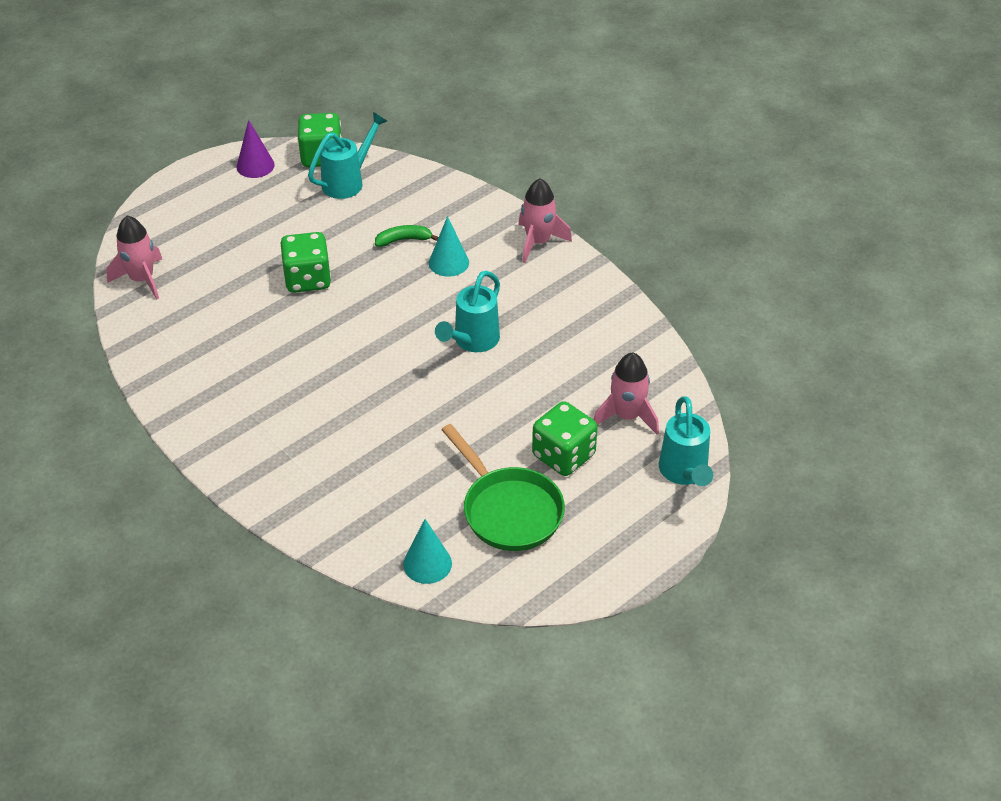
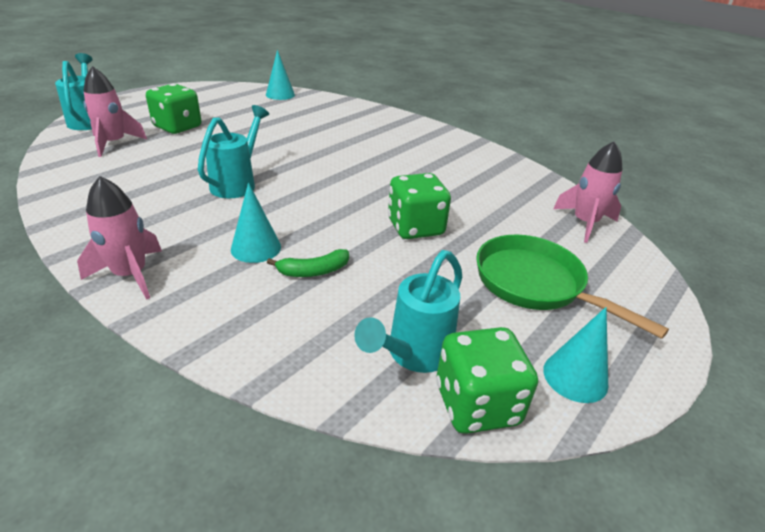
camera: 170 degrees right, 10 degrees down
purple cone [237,120,275,178] -> turquoise cone [543,307,608,403]
green pan [441,424,565,551] -> green pan moved to [476,235,669,339]

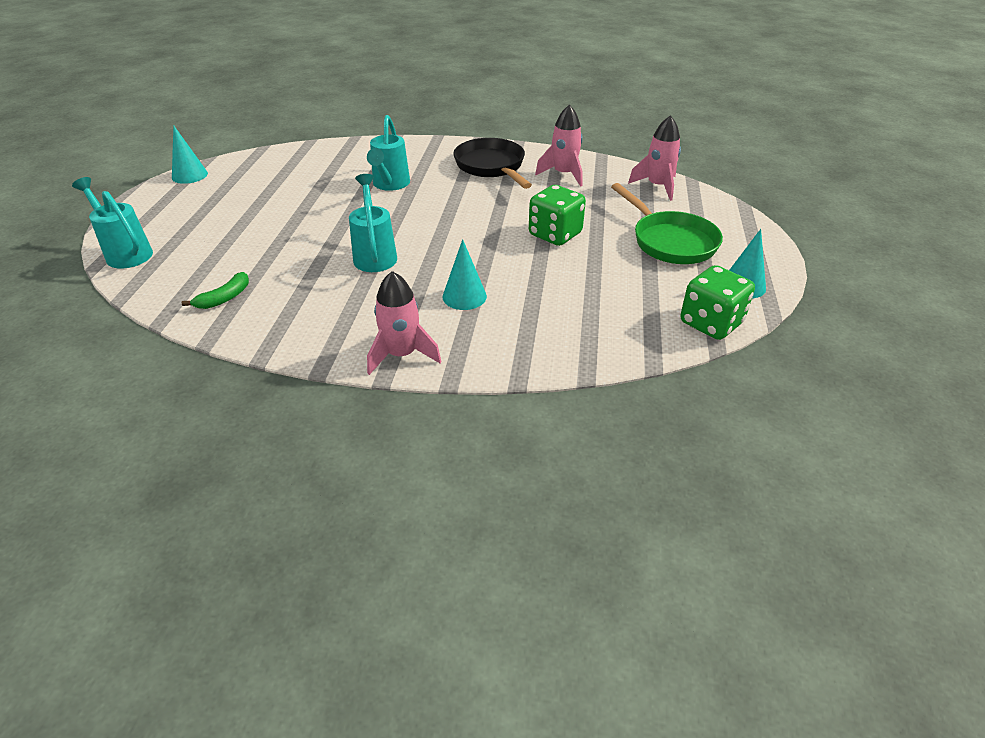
camera: 30 degrees left, 5 degrees up
pink rocket [83,66,147,157] -> pink rocket moved to [535,105,583,187]
green dice [146,84,201,134] -> none
turquoise cone [266,50,295,100] -> turquoise cone moved to [172,125,208,184]
green banana [267,249,349,277] -> green banana moved to [181,272,249,309]
turquoise watering can [354,250,462,373] -> turquoise watering can moved to [367,115,410,191]
green pan [476,235,669,339] -> green pan turned 135 degrees counterclockwise [611,183,723,264]
none -> black pan [453,138,532,189]

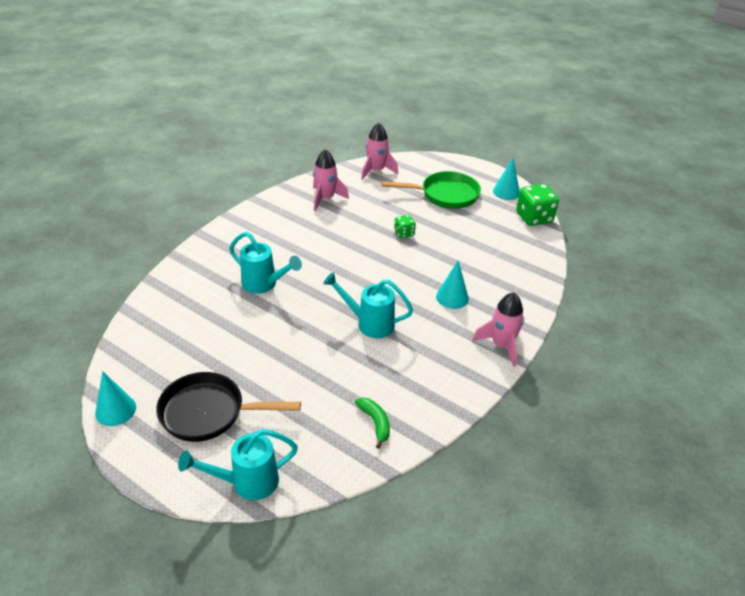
camera: 65 degrees left, 0 degrees up
black pan [453,138,532,189] -> black pan moved to [156,372,301,442]
green dice [529,185,586,246] -> green dice [394,215,416,238], size x0.53

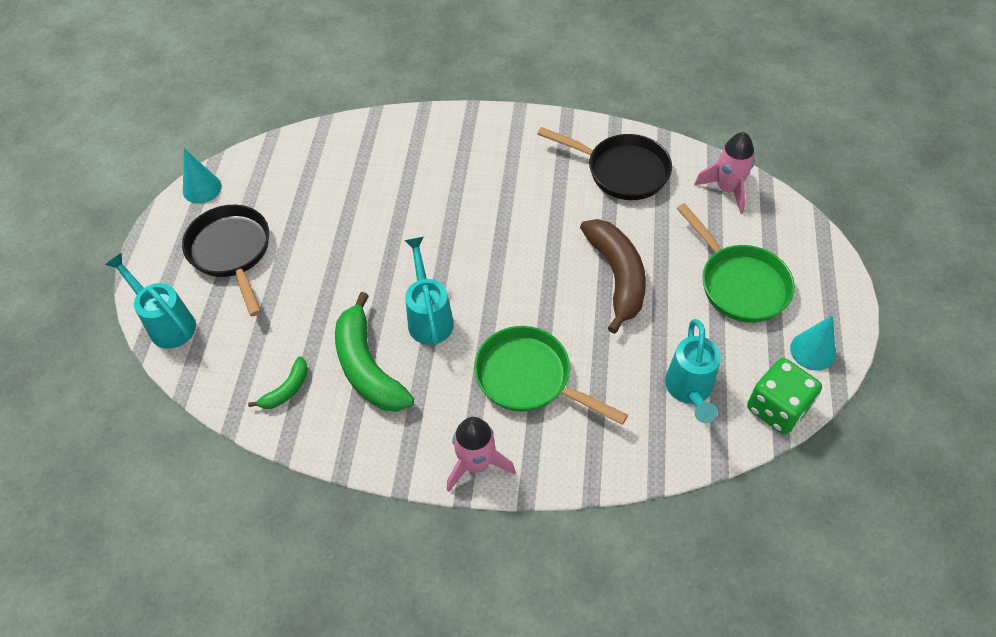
camera: 65 degrees right, 15 degrees up
turquoise watering can [229,232,302,294] -> turquoise watering can moved to [665,319,721,423]
pink rocket [313,149,349,211] -> black pan [537,127,672,200]
green dice [394,215,416,238] -> brown banana [580,219,646,334]
turquoise cone [436,261,469,309] -> green pan [474,326,628,425]
none -> green banana [335,292,414,412]

